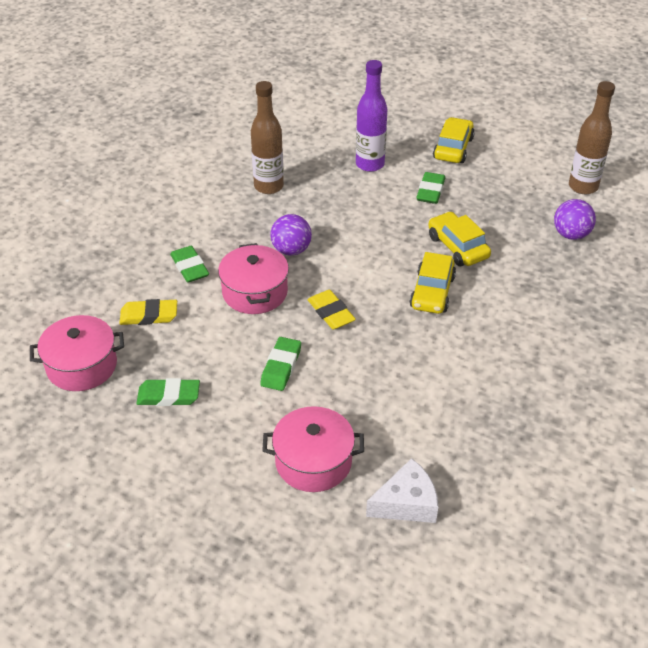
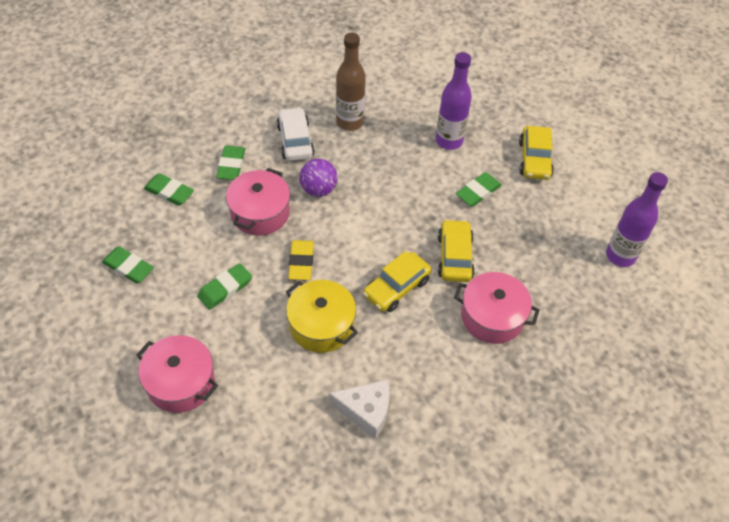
camera: 30 degrees right, 10 degrees up
pink pot [30,315,124,391] -> pink pot moved to [454,272,540,344]
yellow eraser [119,299,177,325] -> green eraser [144,173,194,206]
white cheese [366,458,438,523] -> white cheese moved to [329,380,389,439]
yellow car [433,117,475,163] -> yellow car turned 135 degrees clockwise [519,126,554,180]
purple ball [554,199,596,240] -> none
brown bottle [569,81,615,194] -> purple bottle [606,172,668,267]
none -> white car [276,107,315,161]
none -> yellow pot [286,280,358,353]

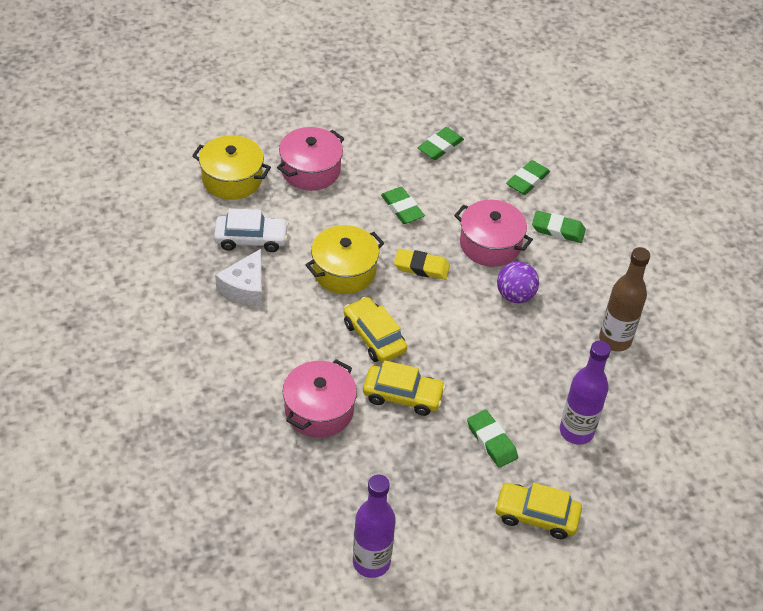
camera: 100 degrees right, 5 degrees down
white car [276,107,315,161] -> white car moved to [214,208,289,252]
none -> yellow pot [192,135,271,200]

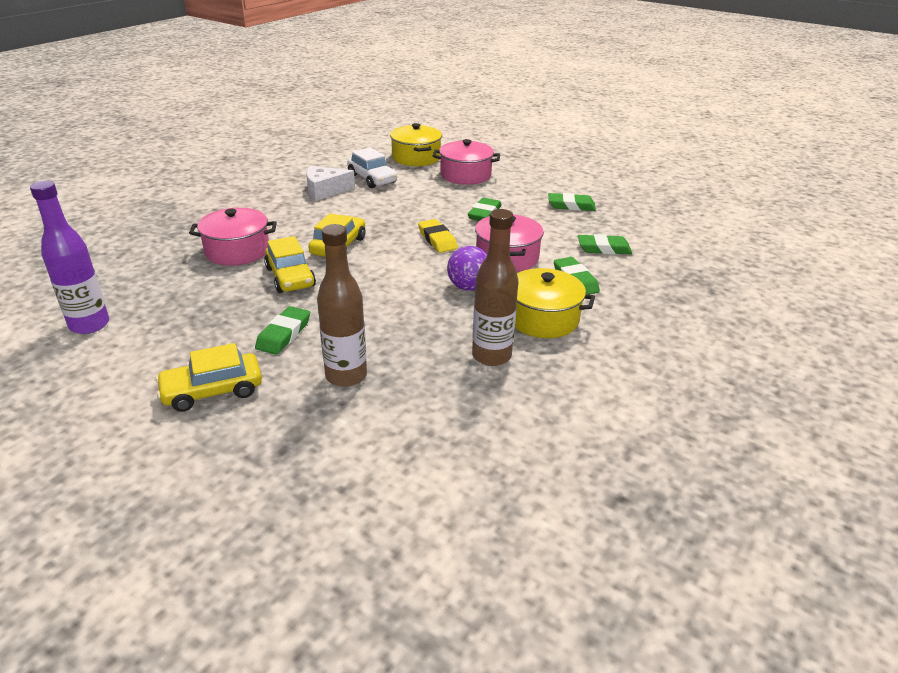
camera: 55 degrees right, 15 degrees down
yellow pot [305,225,384,294] -> yellow pot moved to [515,268,595,338]
yellow car [495,483,582,539] -> yellow car turned 90 degrees counterclockwise [156,343,262,412]
purple bottle [560,340,611,445] -> brown bottle [317,224,367,387]

